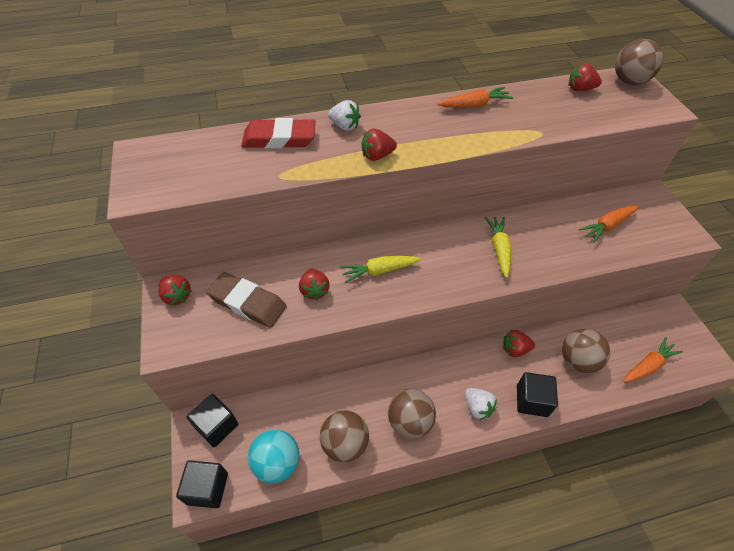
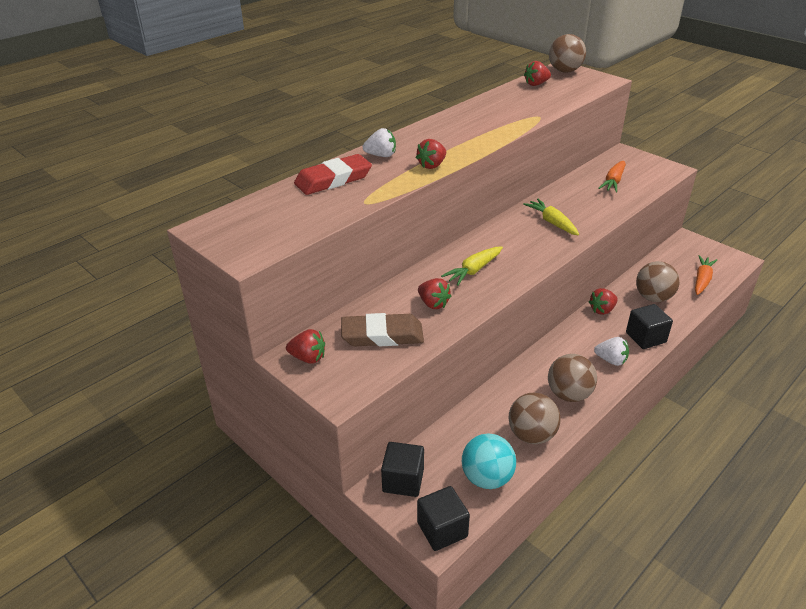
camera: 30 degrees left, 15 degrees down
orange carrot [437,87,513,108] -> none

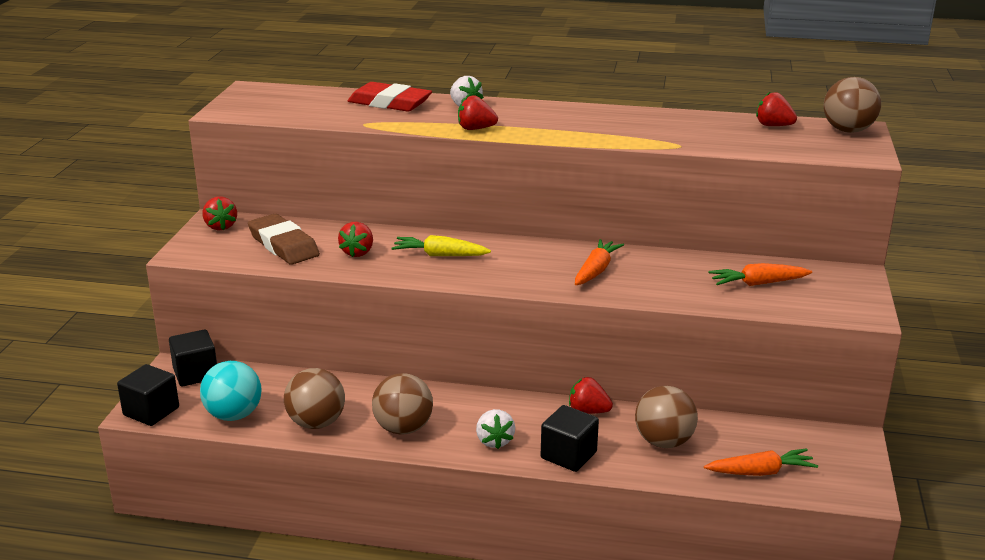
camera: 55 degrees right, 10 degrees down
yellow carrot [523,199,579,235] -> orange carrot [575,239,624,285]

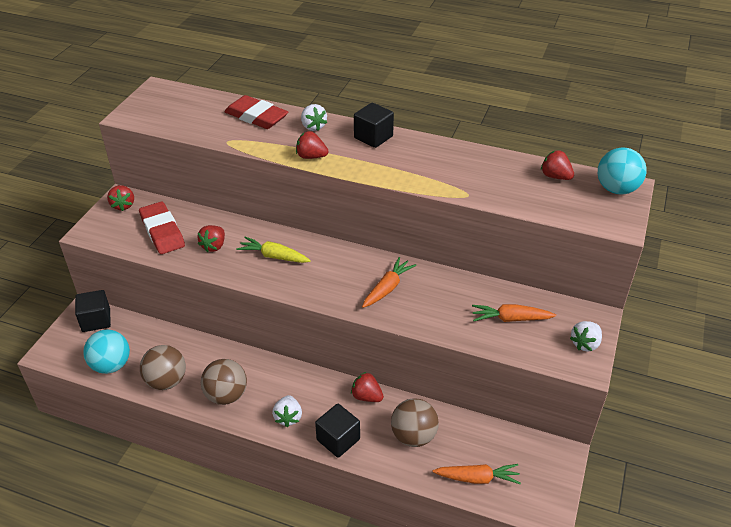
camera: 10 degrees right, 15 degrees up
black cube [117,364,179,426] -> black cube moved to [354,103,394,148]
brown eraser [248,214,320,265] -> red eraser [139,201,185,254]
brown ball [823,77,881,133] -> turquoise ball [598,148,647,195]
none -> white strawberry [570,321,602,352]

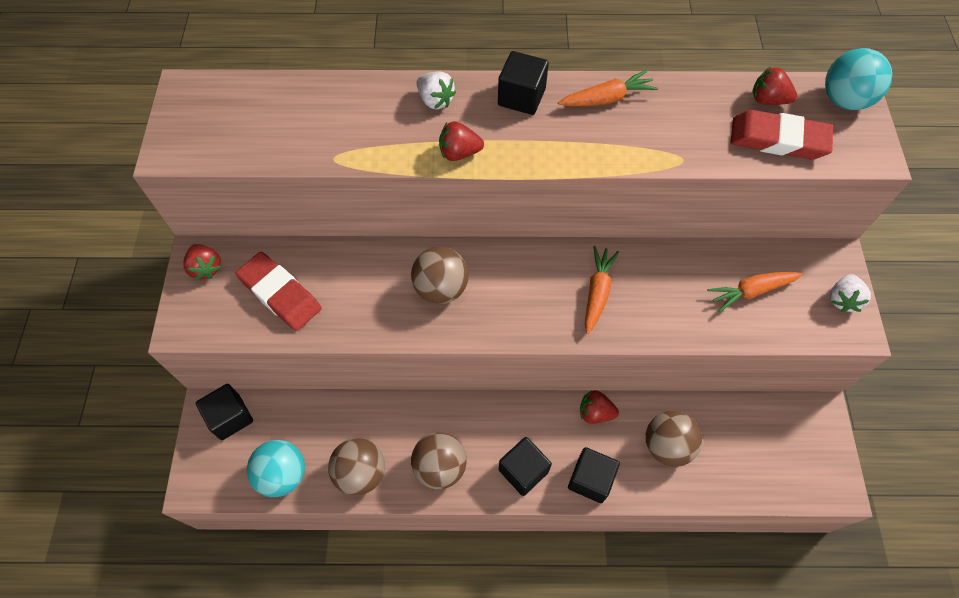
camera: 20 degrees left, 20 degrees up
red strawberry [198,225,225,252] -> none
red eraser [224,95,288,129] -> red eraser moved to [730,110,833,159]
yellow carrot [236,237,311,263] -> brown ball [411,247,468,304]
white strawberry [272,395,302,427] -> black cube [499,437,552,496]
orange carrot [433,464,521,484] -> orange carrot moved to [558,70,658,106]

